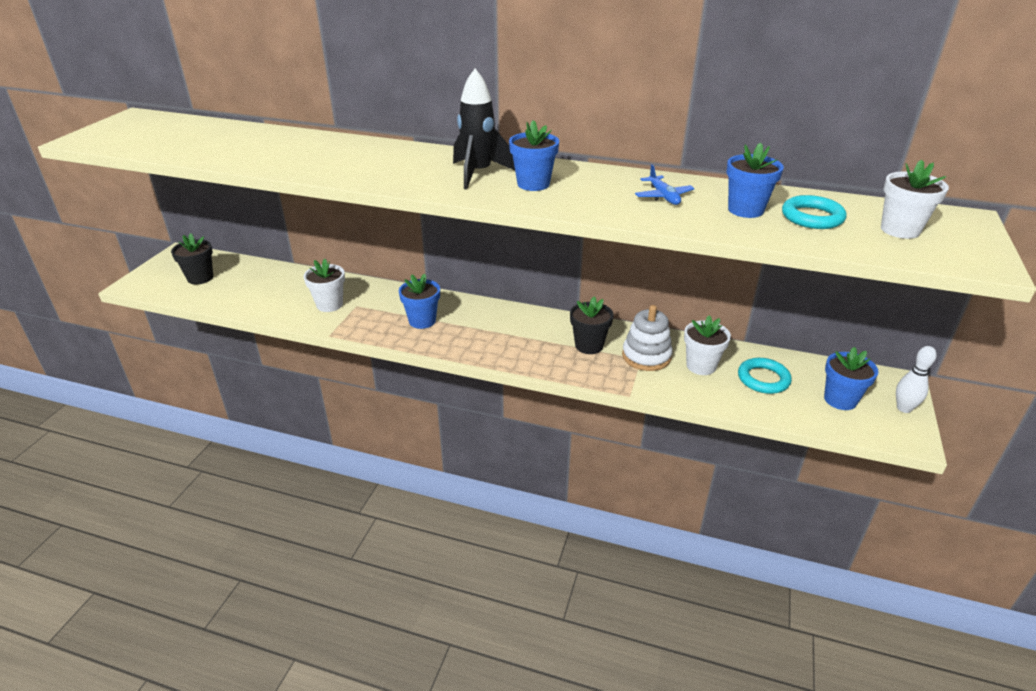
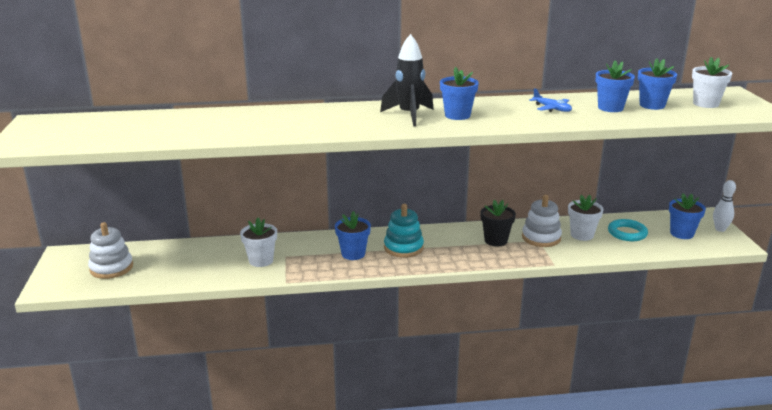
camera: 25 degrees left, 10 degrees down
black flower pot [171,233,213,284] -> white stacking toy [88,222,133,279]
turquoise ring [782,195,847,229] -> blue flower pot [638,58,677,110]
none -> turquoise stacking toy [384,204,424,258]

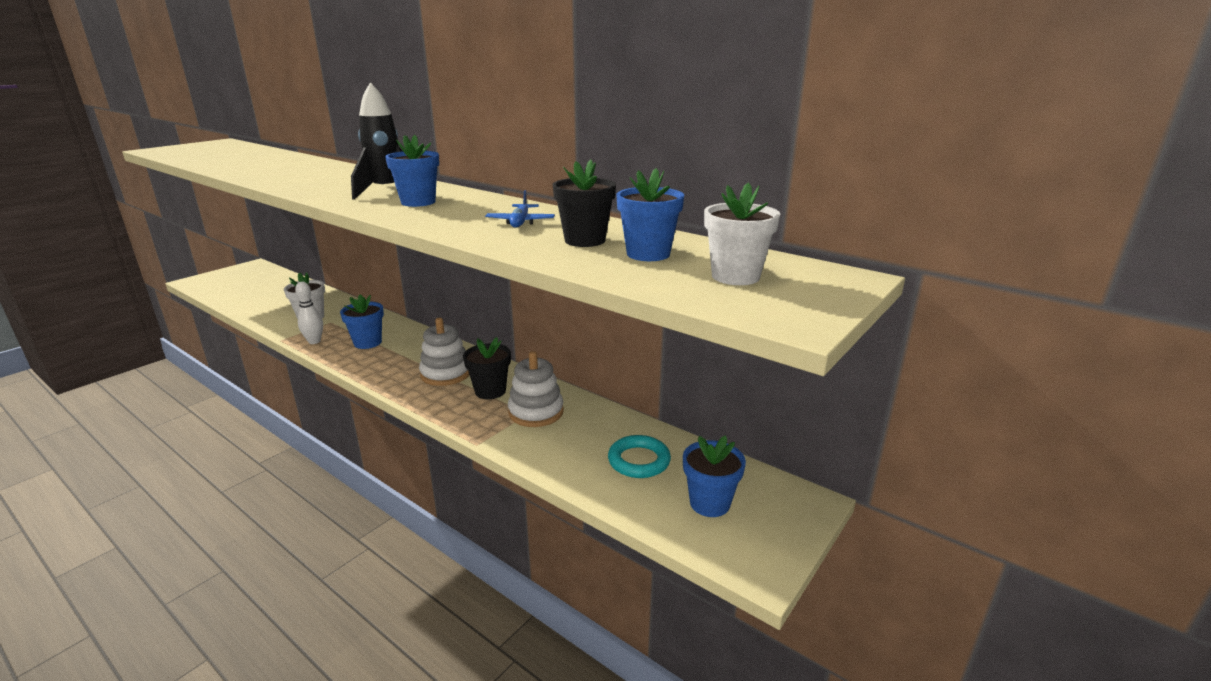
camera: 45 degrees right, 0 degrees up
white stacking toy [88,222,133,279] -> white stacking toy moved to [419,318,469,386]
turquoise stacking toy [384,204,424,258] -> none
white flower pot [568,195,603,241] -> none
blue flower pot [595,60,635,112] -> black flower pot [552,159,616,247]
white bowling pin [713,180,736,232] -> white bowling pin moved to [295,282,323,344]

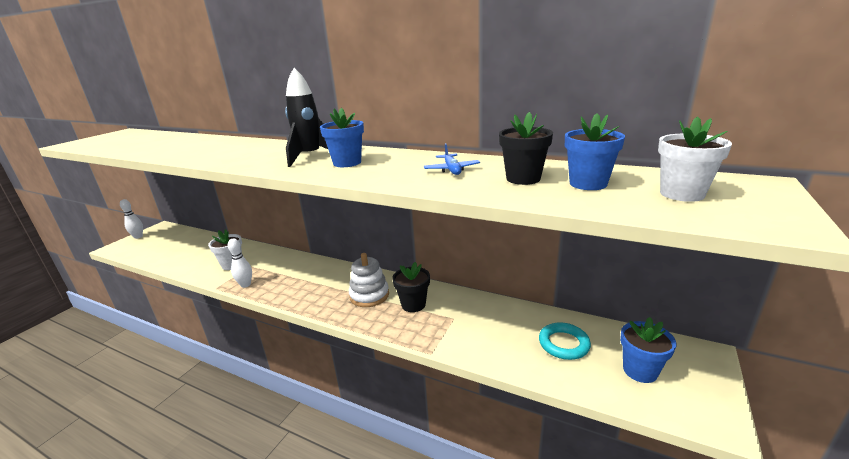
camera: 10 degrees left, 0 degrees up
blue flower pot [340,294,384,349] -> none
white stacking toy [508,351,564,427] -> none
none -> white bowling pin [120,199,143,239]

